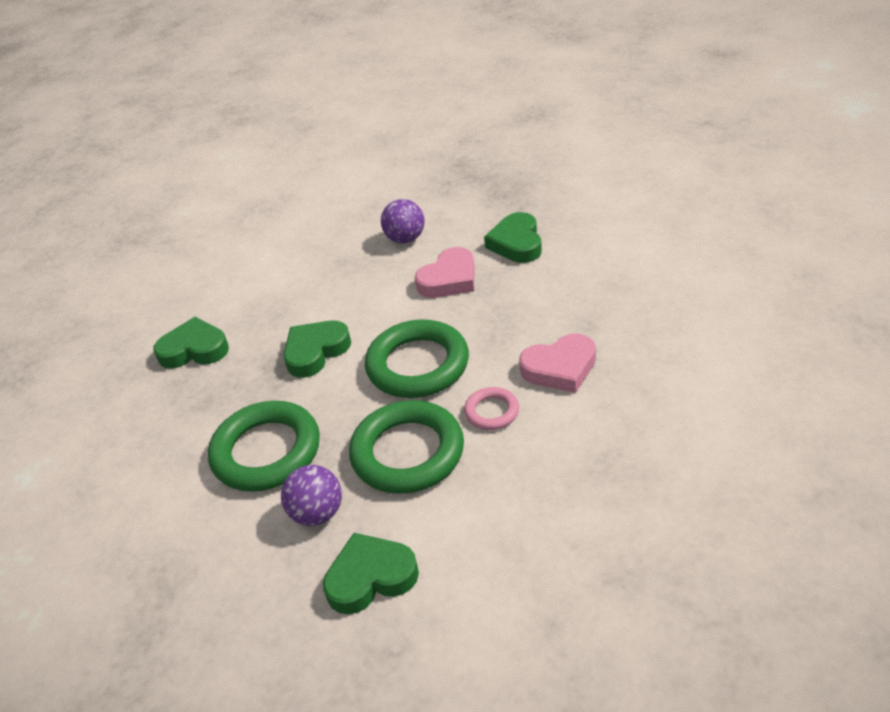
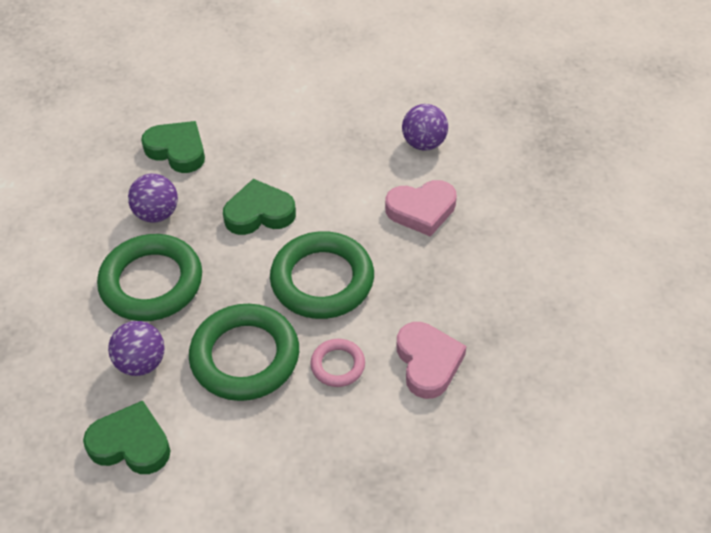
camera: 30 degrees right, 10 degrees up
green heart [484,212,542,263] -> none
pink heart [519,333,596,393] -> pink heart turned 120 degrees counterclockwise [397,322,467,399]
none -> purple ball [128,174,178,223]

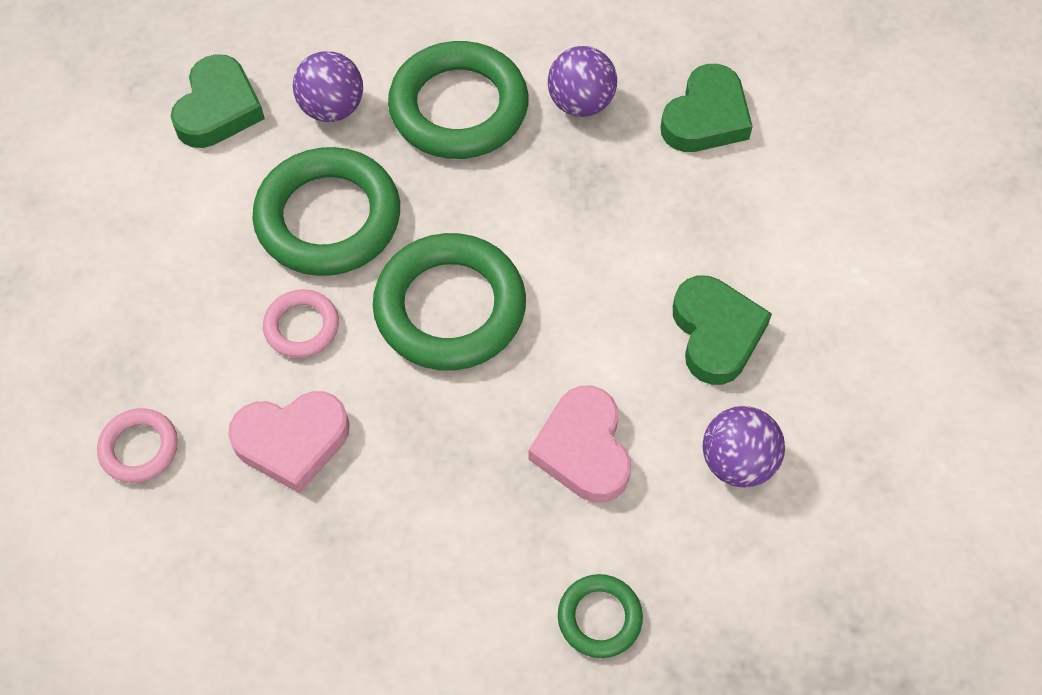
camera: 90 degrees right, 10 degrees up
green heart [223,179,296,235] -> green heart moved to [673,276,772,385]
none -> pink ring [97,408,178,483]
none -> green ring [558,574,643,658]

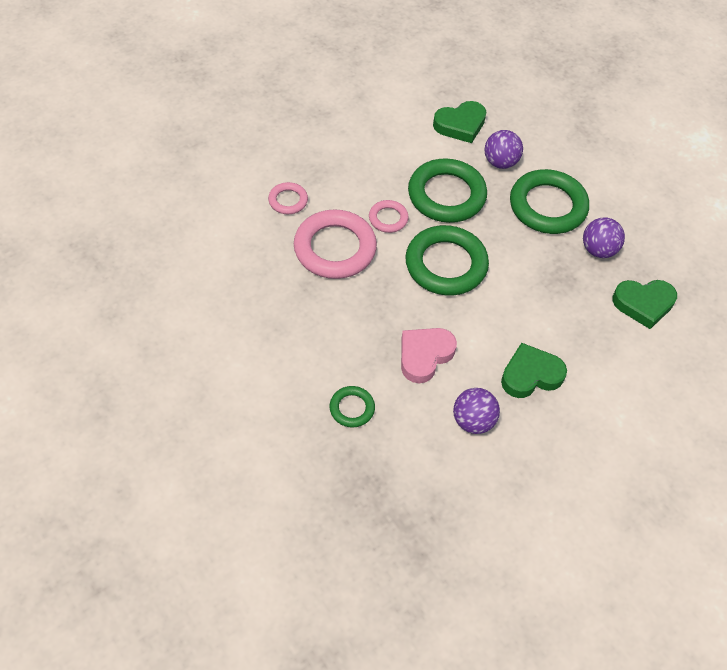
camera: 50 degrees right, 5 degrees down
pink heart [228,391,350,493] -> pink ring [294,210,377,279]
green heart [673,276,772,385] -> green heart turned 150 degrees counterclockwise [501,343,567,398]

